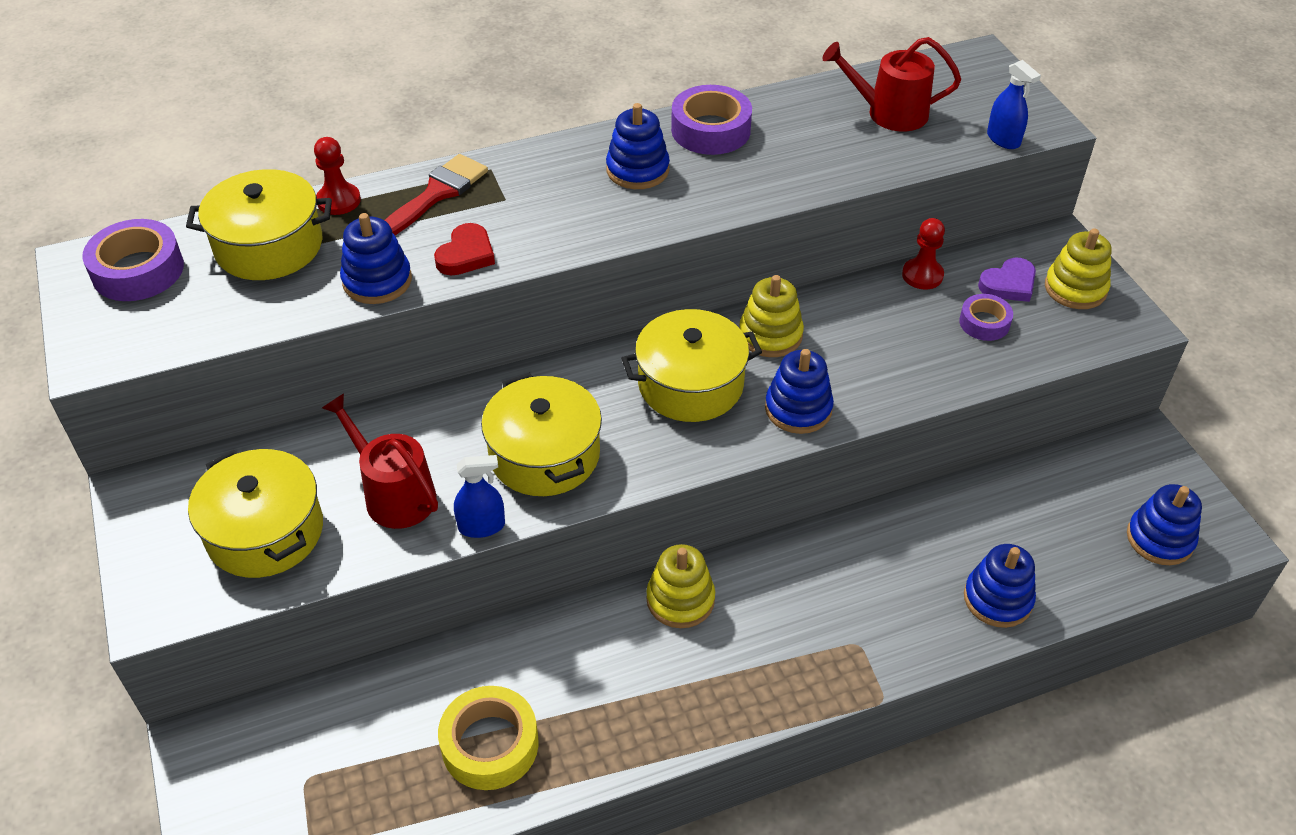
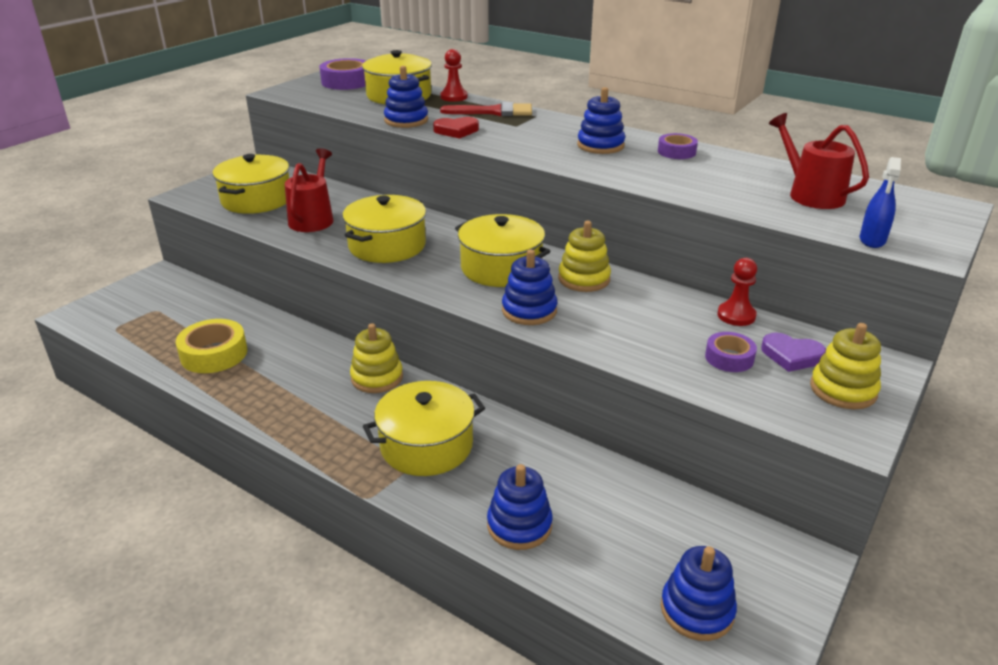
camera: 55 degrees right, 15 degrees down
blue spray bottle [454,455,505,538] -> none
purple tape [671,85,752,155] -> purple tape [658,133,698,159], size x0.61
none -> yellow pot [363,381,485,476]

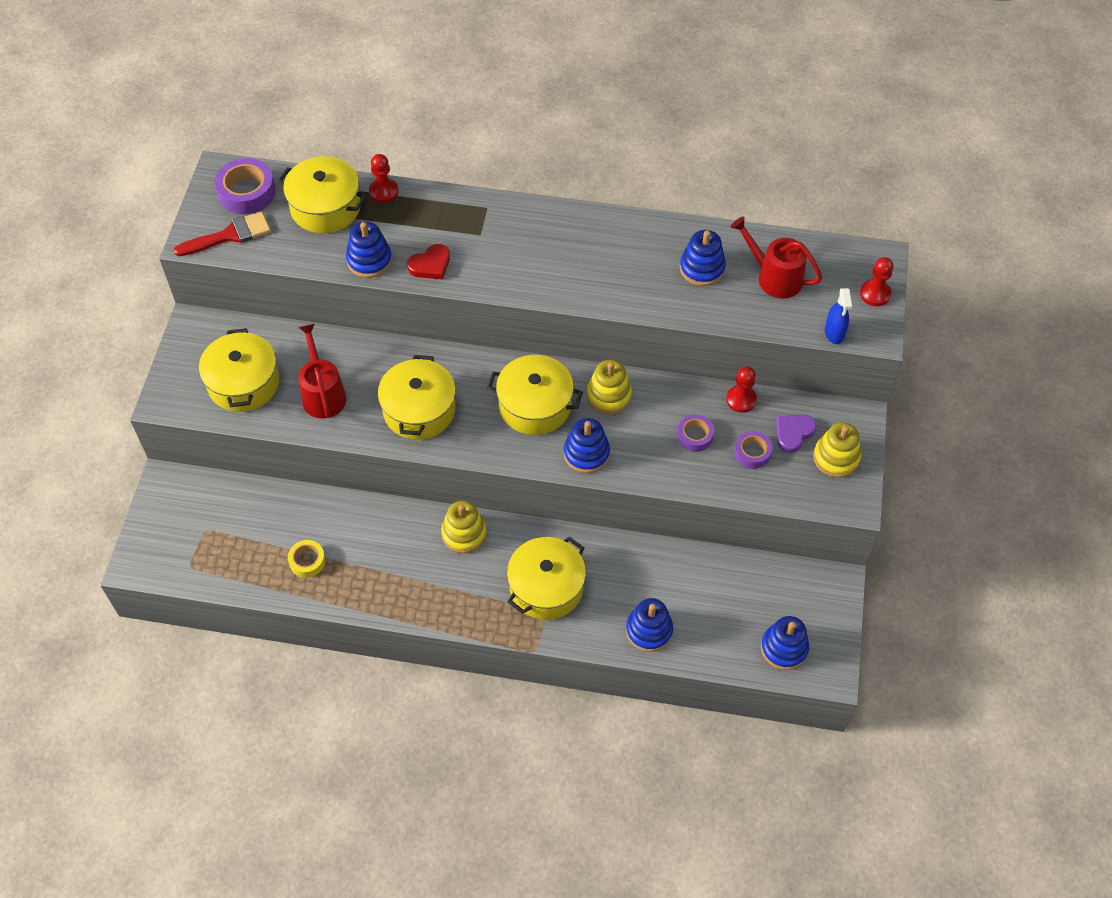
camera: 25 degrees left, 25 degrees up
yellow tape [176,319,247,373] -> yellow tape [288,540,326,578], size x0.61
red brush [440,102,532,116] -> red brush moved to [173,211,271,256]
blue stacking toy [577,87,625,154] -> blue stacking toy moved to [680,230,726,286]
purple tape [658,133,698,159] -> purple tape moved to [677,415,714,452]
purple heart [761,333,826,372] -> purple heart turned 135 degrees clockwise [776,414,817,453]
none -> red pawn [860,257,893,306]

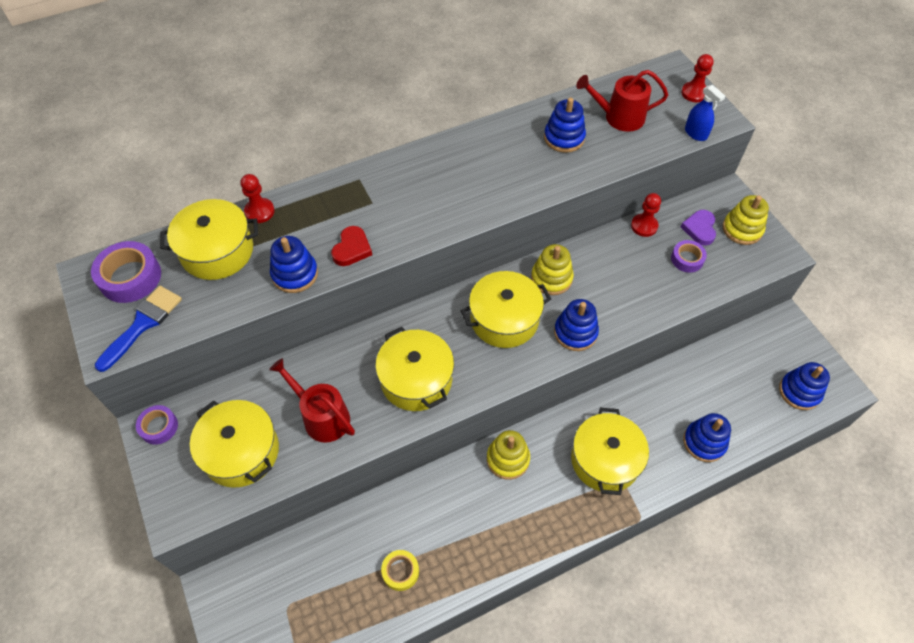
camera: 35 degrees left, 0 degrees up
red brush [173,211,271,256] -> blue brush [95,286,182,372]
purple tape [677,415,714,452] -> purple tape moved to [136,405,178,445]

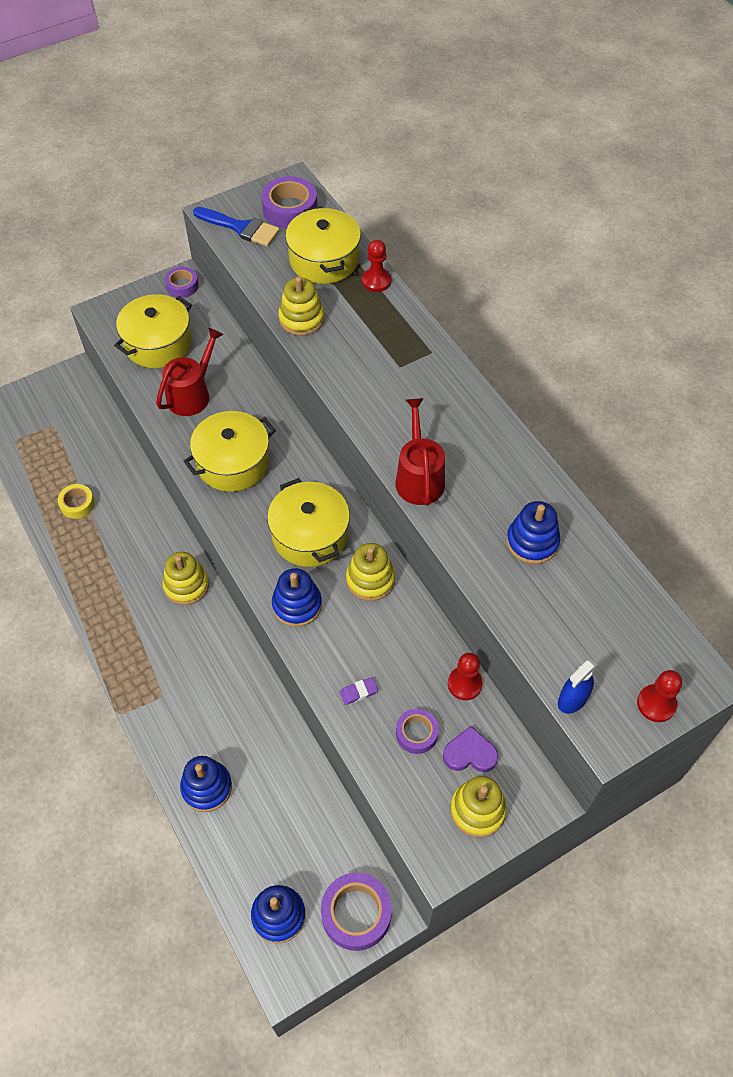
camera: 85 degrees right, 0 degrees up
blue stacking toy [270,236,318,293] -> yellow stacking toy [278,276,324,336]
red heart [331,226,372,266] -> none
yellow pot [571,408,649,495] -> none
red watering can [576,70,668,132] -> red watering can moved to [396,398,445,506]
none -> purple tape [321,873,392,951]
none -> purple eraser [340,677,378,705]

